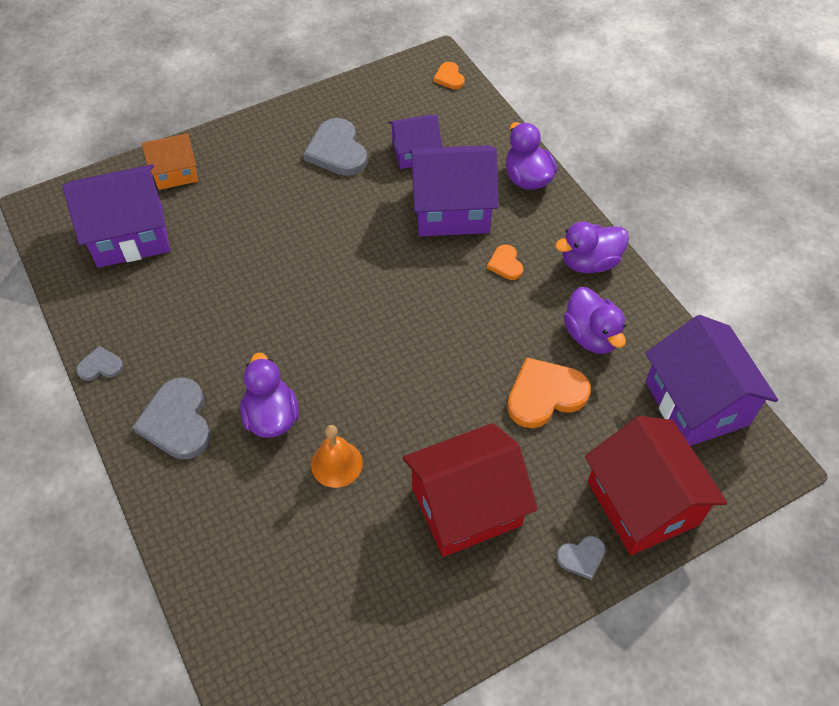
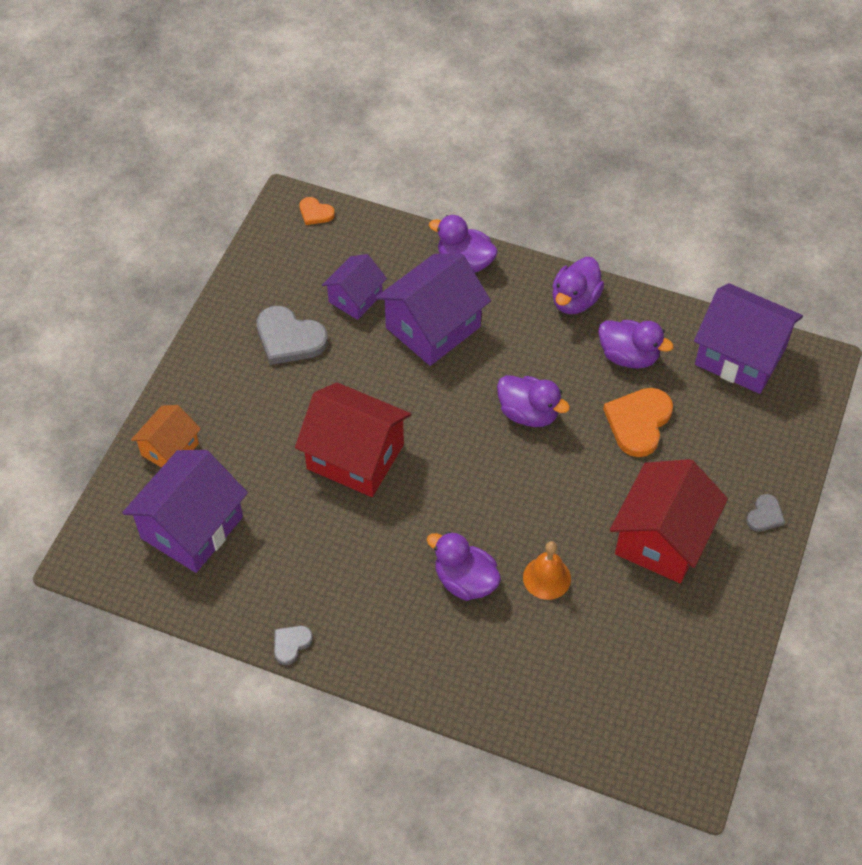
camera: 40 degrees left, 0 degrees up
grey heart [132,377,211,460] -> none
orange heart [487,244,523,280] -> none
red house [585,416,727,555] -> red house moved to [295,382,411,497]
none -> purple duck [497,375,570,427]

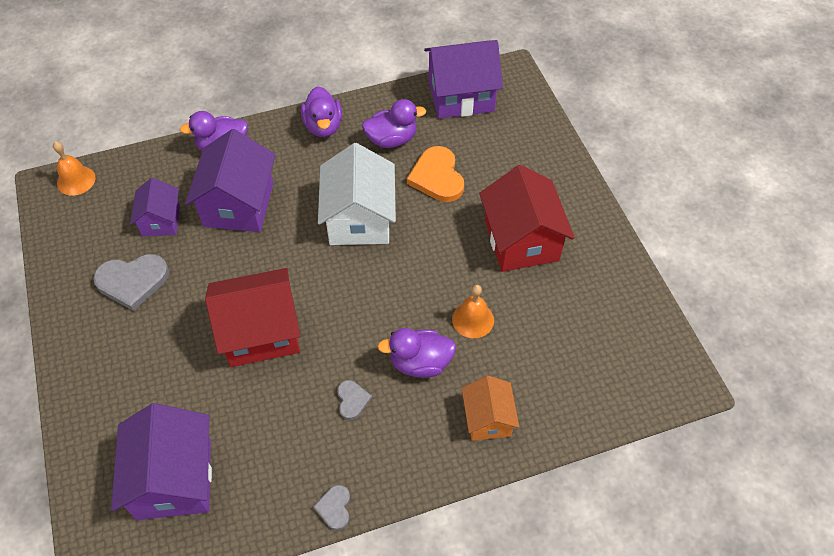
camera: 40 degrees left, 0 degrees up
orange house [131,405,201,468] -> orange house moved to [462,376,519,441]
orange heart [299,197,335,225] -> orange bell [53,141,96,196]
purple duck [497,375,570,427] -> white house [318,143,396,245]
grey heart [746,494,785,532] -> grey heart moved to [337,380,372,420]

